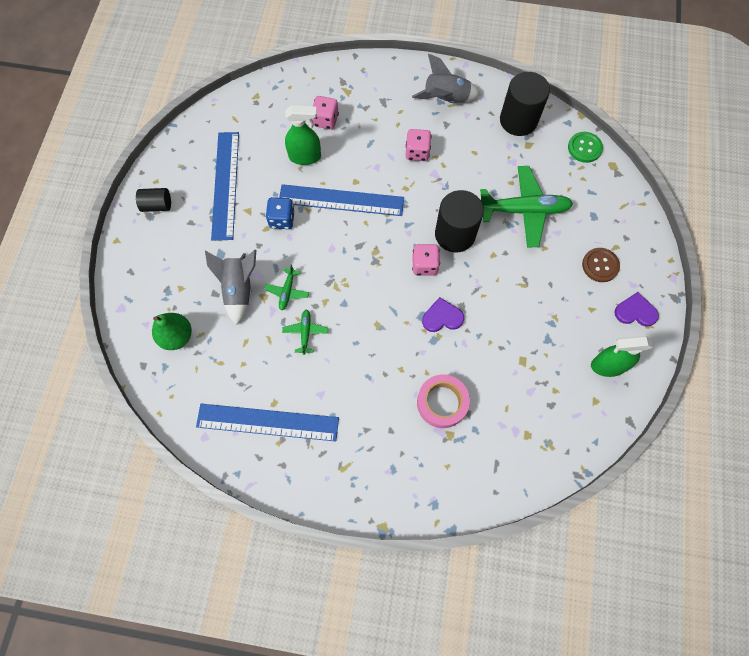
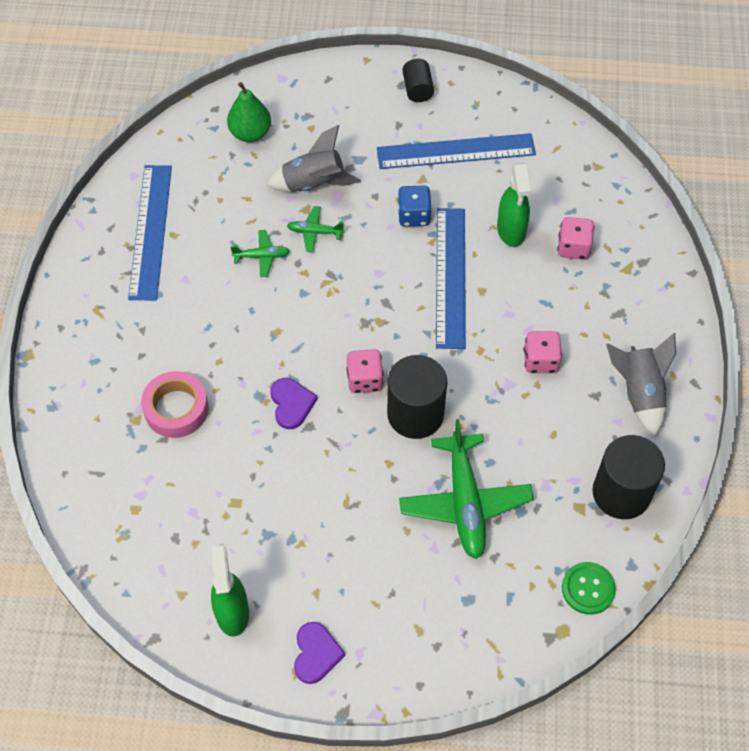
camera: 85 degrees right, 10 degrees down
brown button [582,248,620,282] -> none

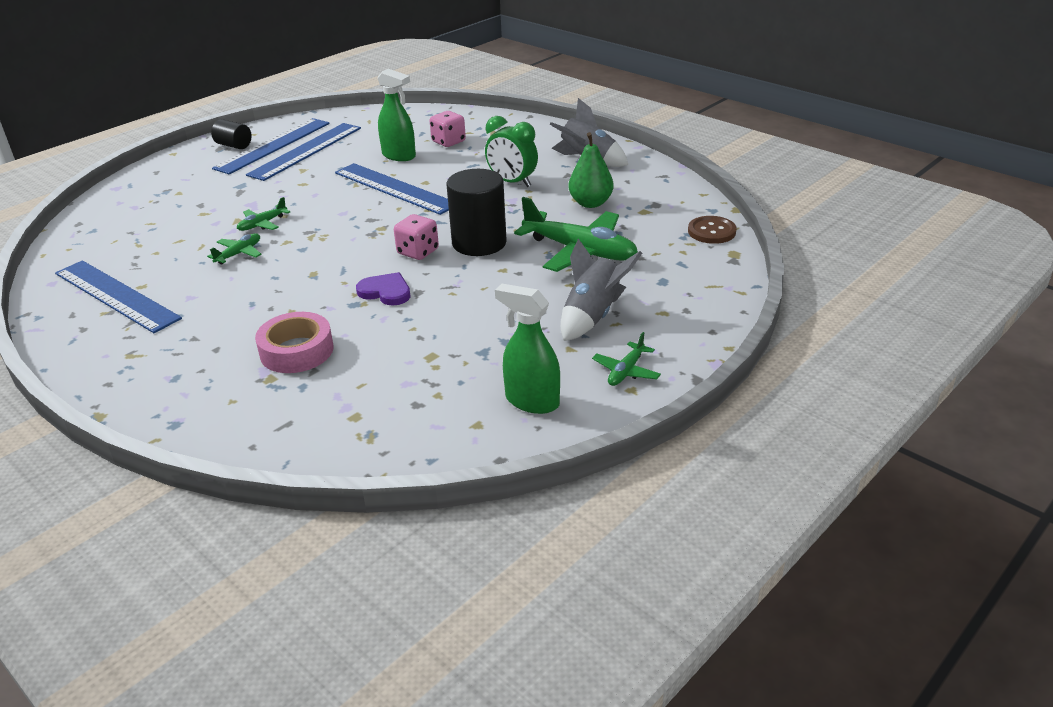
camera: 50 degrees left, 25 degrees down
green pear [227,82,271,142] -> green pear moved to [569,132,614,208]
grey rocket [266,125,361,192] -> grey rocket moved to [561,239,642,341]
purple heart [294,622,346,684] -> green plane [592,332,661,386]
blue dice [397,186,432,227] -> none
pink dice [524,331,562,373] -> green clock [485,116,538,187]
green button [562,562,616,615] -> brown button [688,216,737,244]
black cylinder [592,435,665,519] -> none
none -> blue ruler [212,118,330,174]

